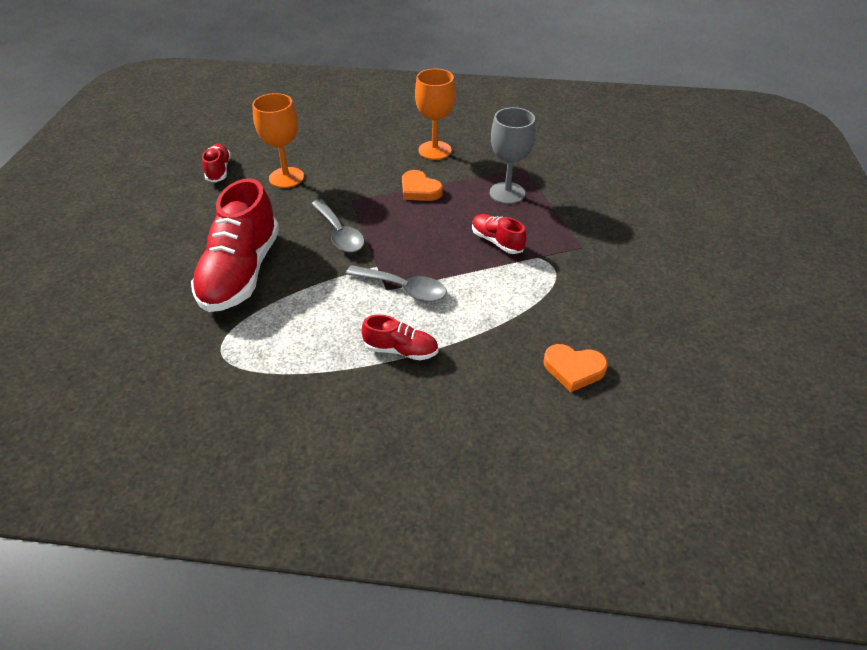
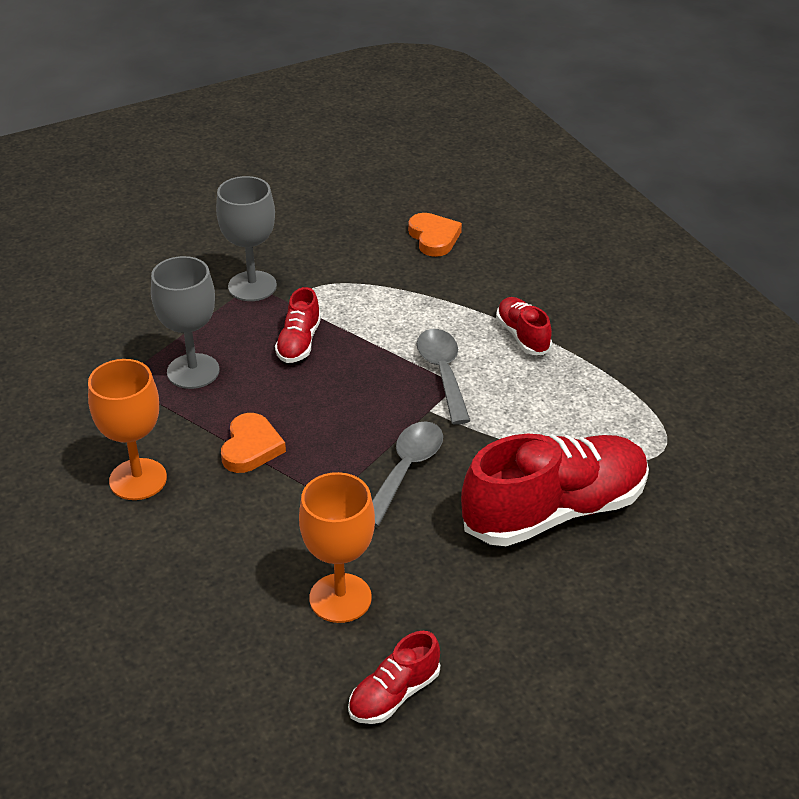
camera: 125 degrees left, 5 degrees down
none -> grey goblet [216,176,277,301]

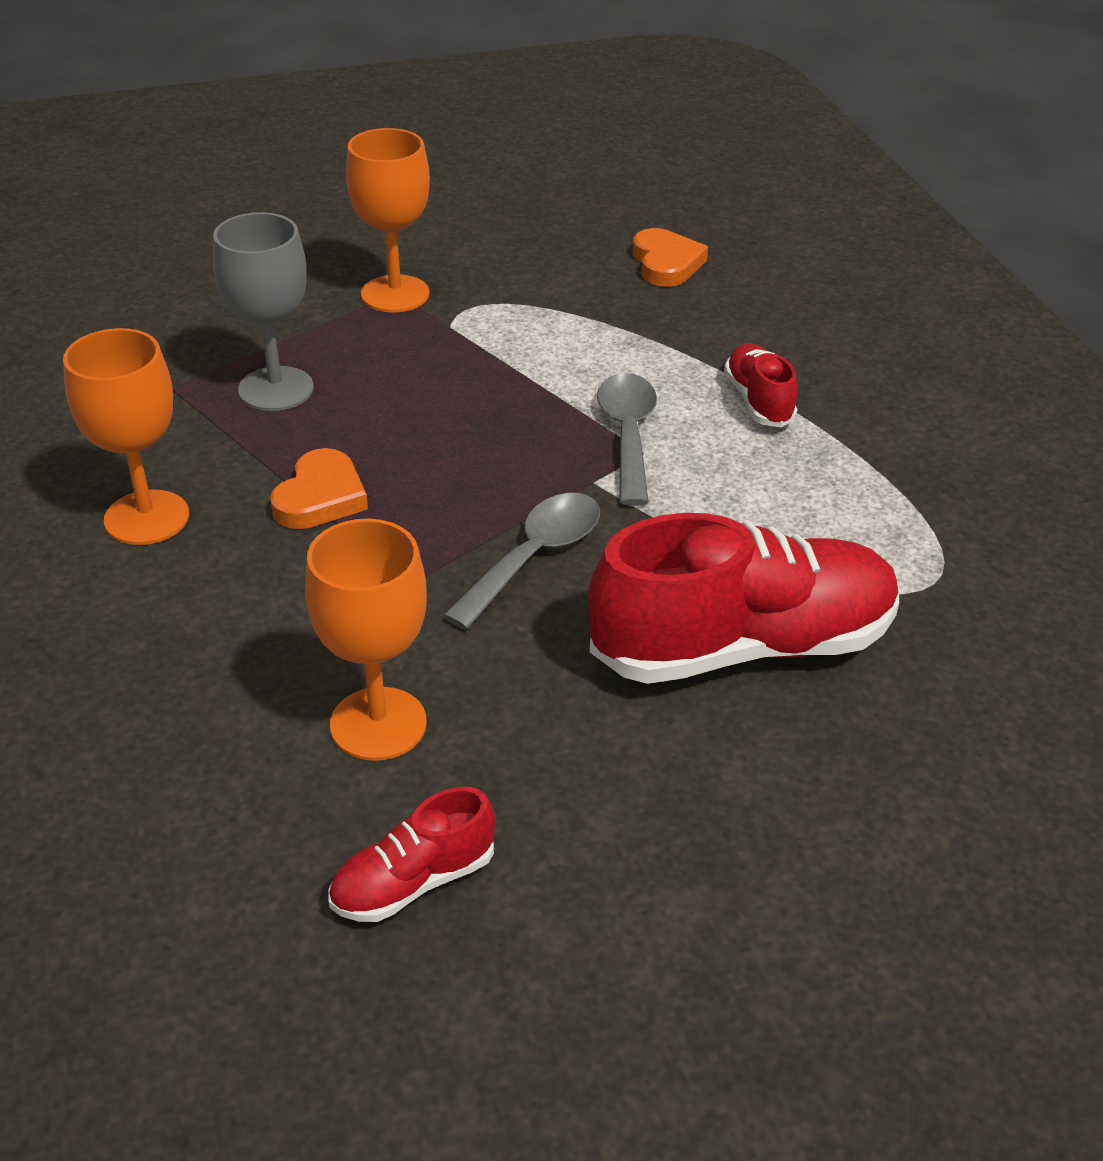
camera: 10 degrees right, 0 degrees up
grey goblet [216,176,277,301] -> orange goblet [346,128,430,312]
red shoe [275,287,321,363] -> none

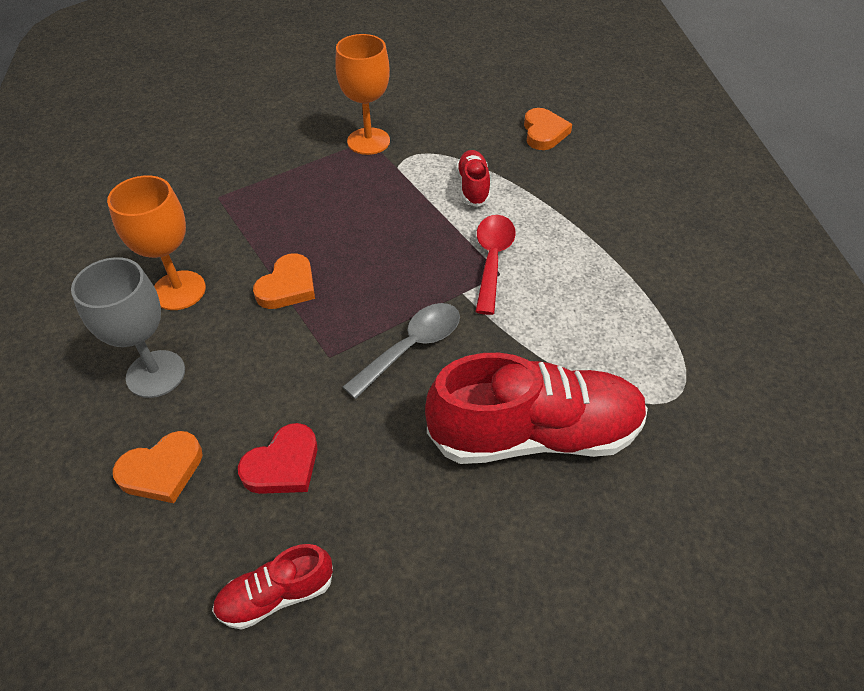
camera: 10 degrees right, 10 degrees up
grey goblet [213,212,314,411] -> grey goblet moved to [71,257,185,398]
orange goblet [305,519,427,761] -> red heart [238,423,317,494]
grey spoon [597,373,657,506] -> red spoon [475,215,516,315]
red shoe [724,343,798,427] -> red shoe moved to [456,150,490,207]
none -> orange heart [113,431,202,503]

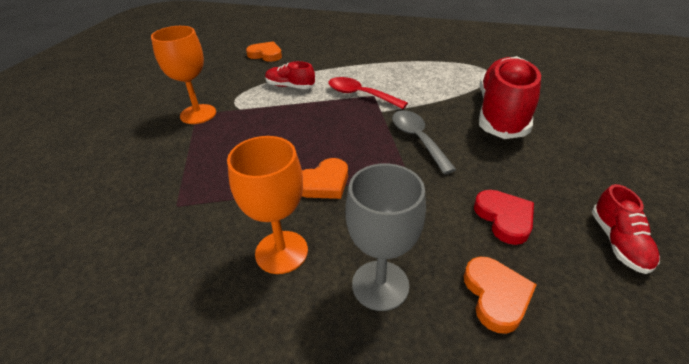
camera: 65 degrees left, 10 degrees down
orange heart [253,253,315,309] -> orange heart turned 90 degrees clockwise [302,158,348,199]

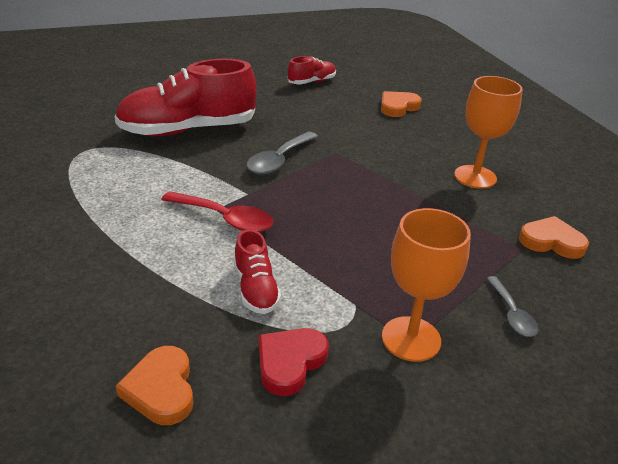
camera: 130 degrees left, 5 degrees down
orange heart [302,158,348,199] -> orange heart moved to [519,216,589,259]
red spoon [328,77,408,109] -> red spoon turned 60 degrees counterclockwise [161,191,273,232]
grey goblet [345,163,426,311] -> none
red heart [474,190,534,245] -> red heart moved to [259,328,329,396]
none -> grey spoon [486,276,539,337]

